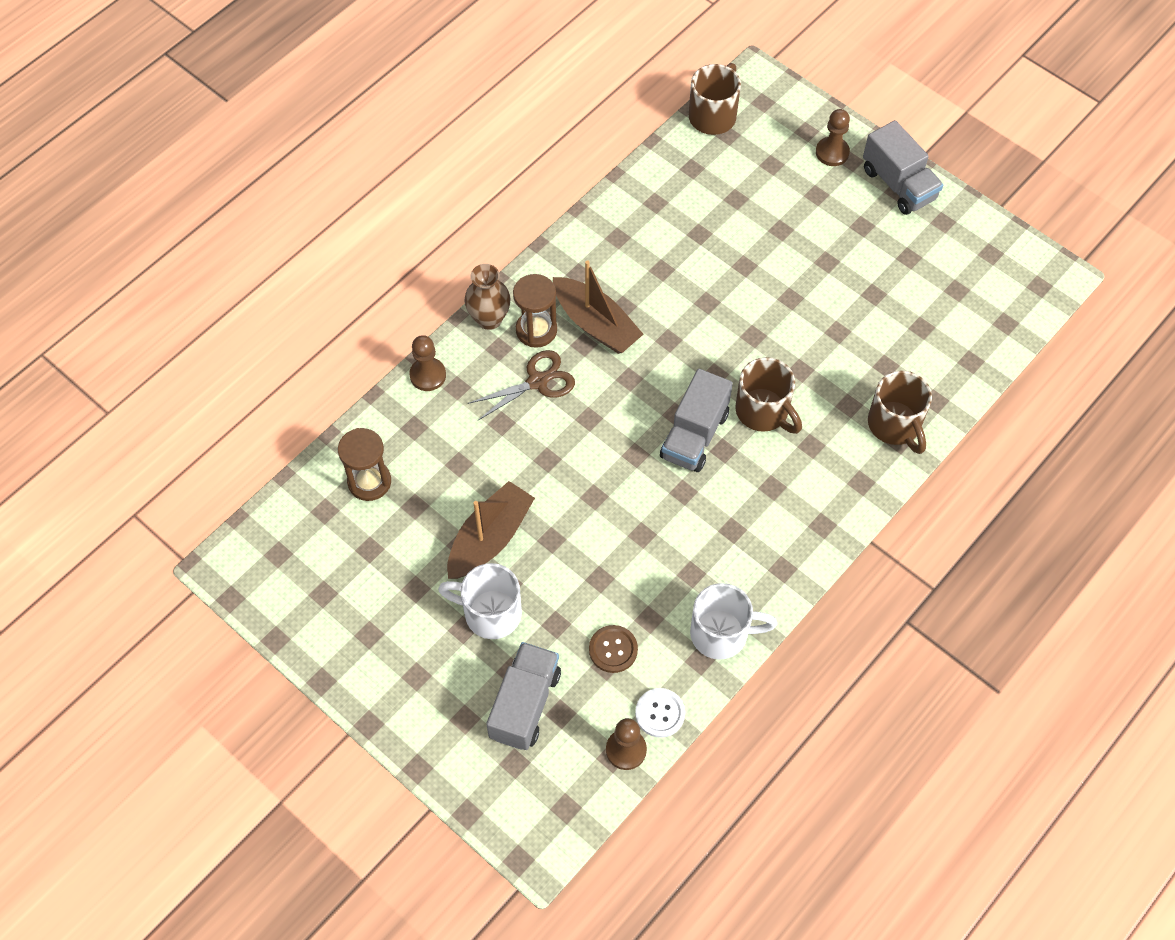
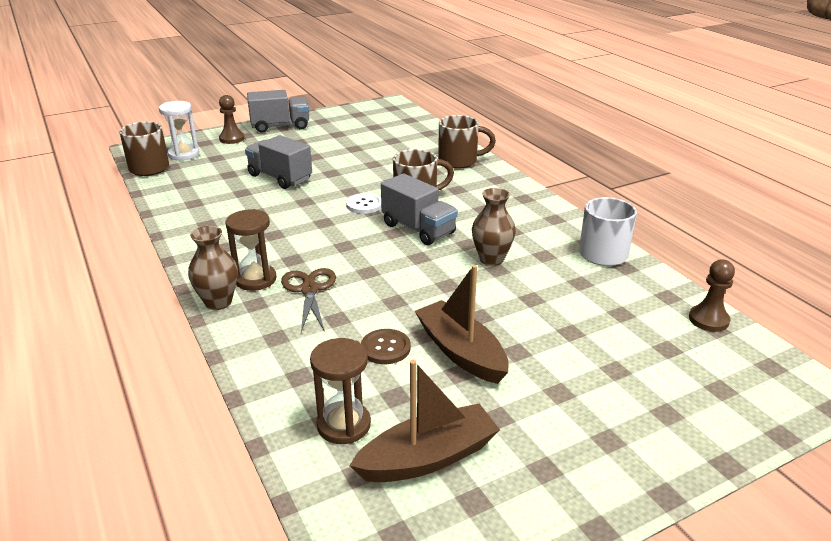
camera: 70 degrees left, 30 degrees down
brown pawn [409,335,446,391] -> none
white mug [438,563,522,639] -> none
grey truck [486,642,561,750] -> grey truck moved to [245,135,312,189]
brown boat [553,260,643,354] -> brown boat moved to [349,360,500,482]
brown button [589,625,638,673] -> brown button moved to [361,329,411,364]
white button [635,688,685,738] -> white button moved to [346,193,381,214]
none -> white hourglass [159,101,199,161]
none -> brown vase [472,188,516,266]

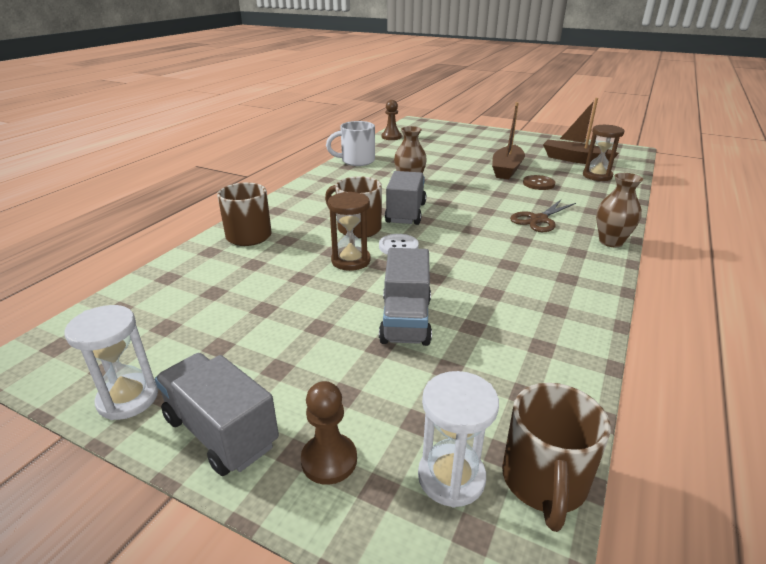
camera: 125 degrees left, 0 degrees up
brown hourglass [225,209,277,291] -> brown hourglass moved to [328,192,371,271]
none -> white hourglass [65,305,158,420]

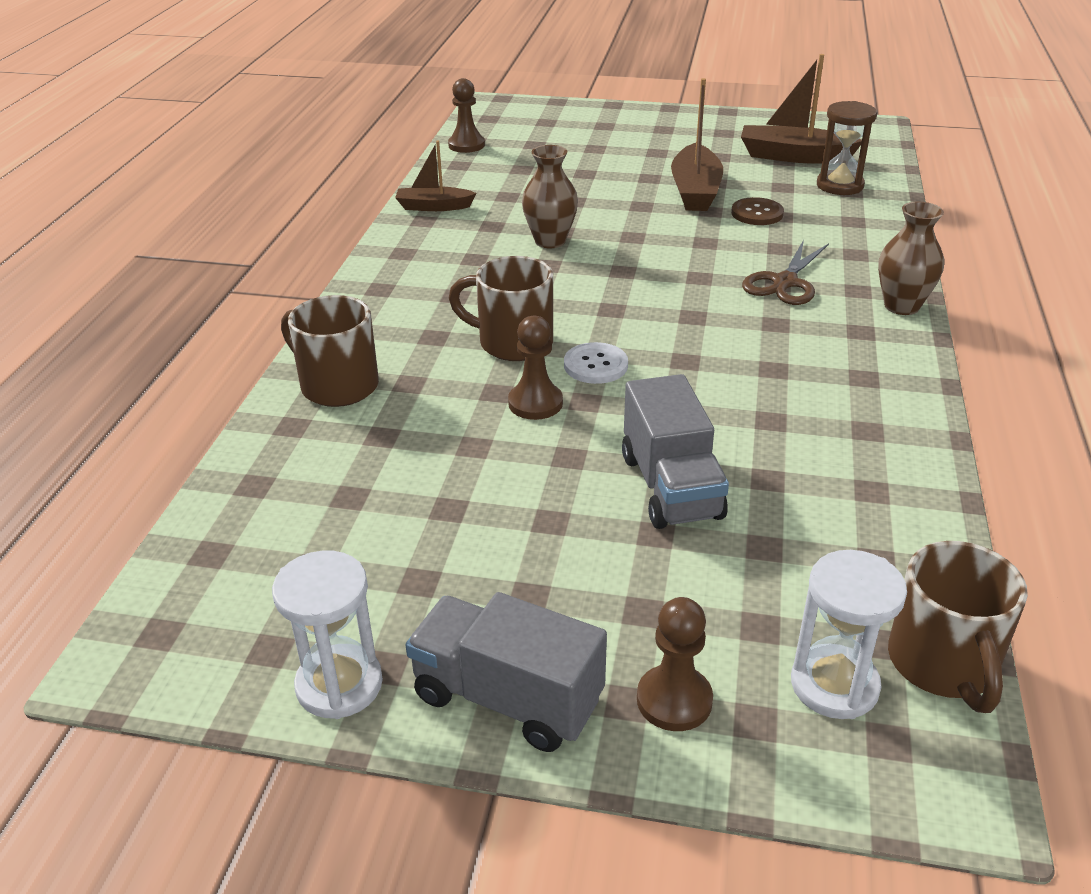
camera: 15 degrees left, 5 degrees up
white mug [326,121,375,166] -> brown boat [395,140,477,211]
brown hourglass [328,192,371,271] -> brown pawn [508,316,563,420]
grey truck [385,171,426,225] -> none

